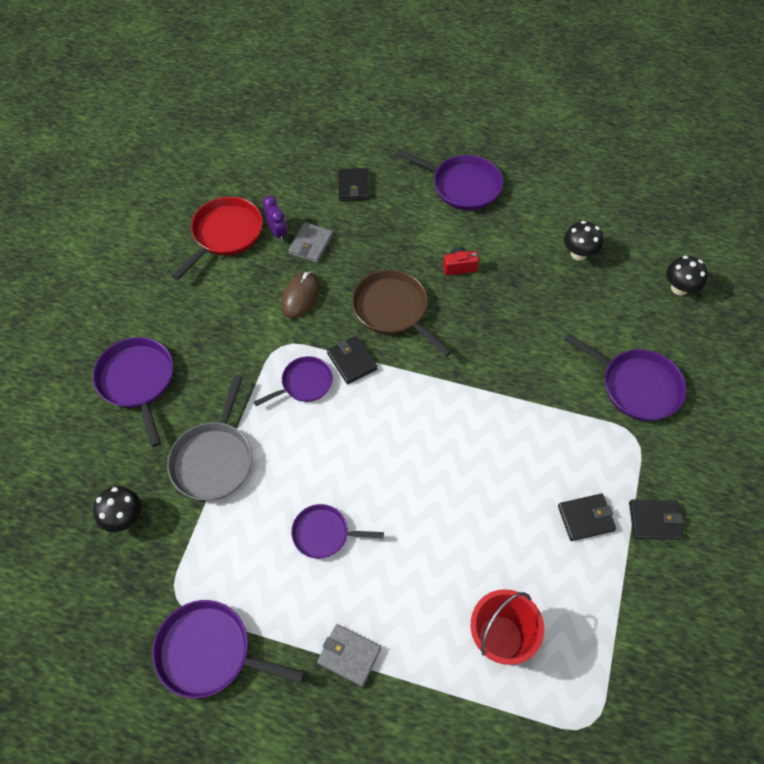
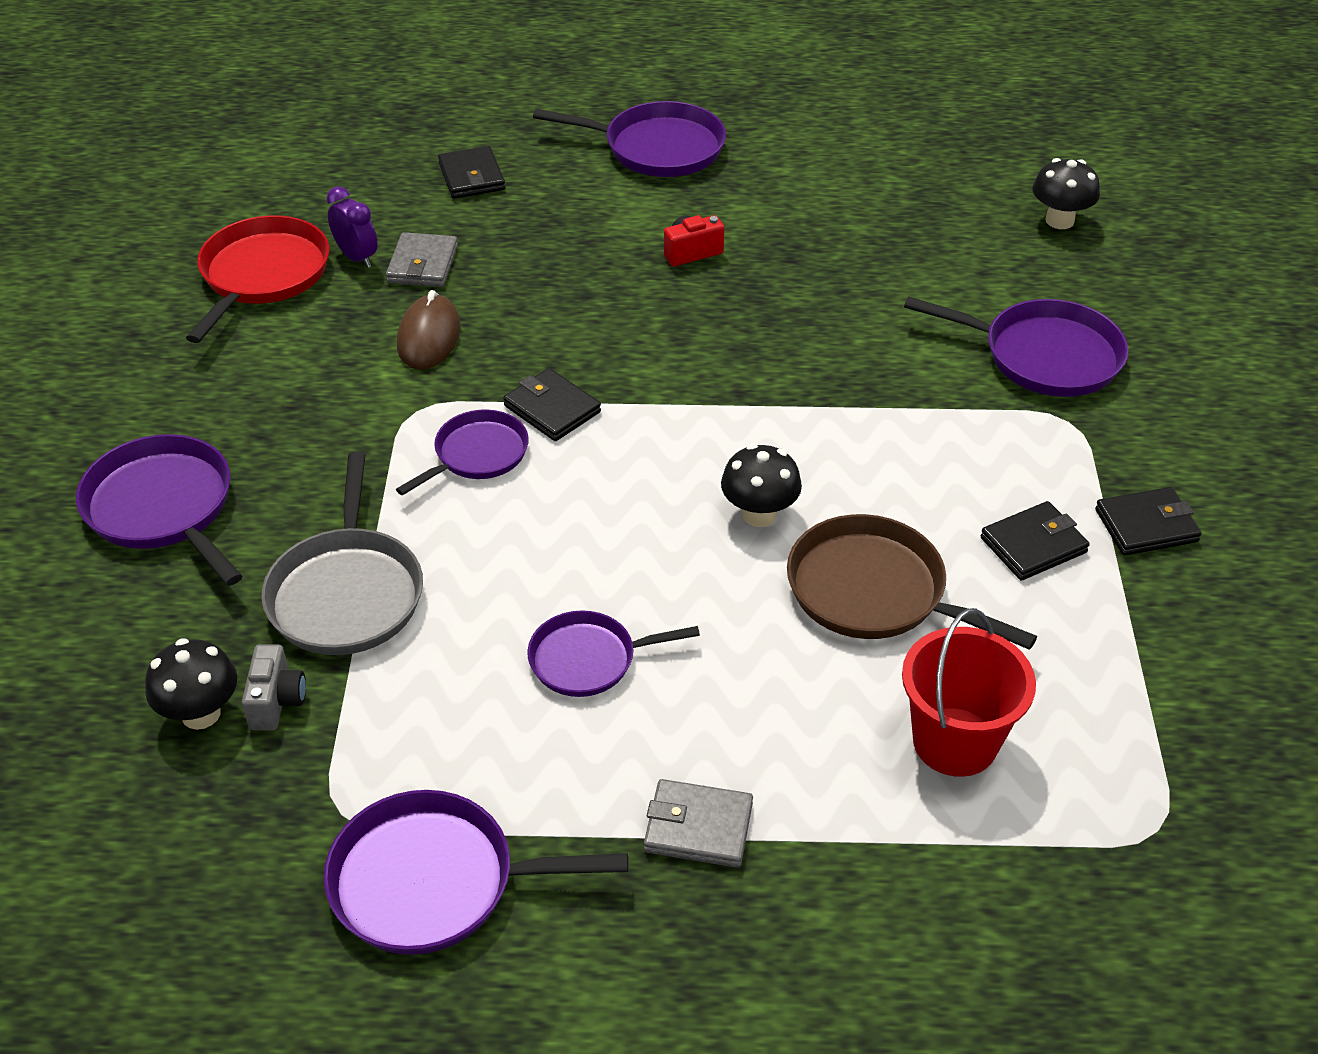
camera: 15 degrees left, 15 degrees down
brown pan [352,270,452,357] -> brown pan moved to [787,514,1037,650]
black mushroom [564,221,603,261] -> black mushroom moved to [721,444,802,527]
none -> grey camera [242,644,306,731]

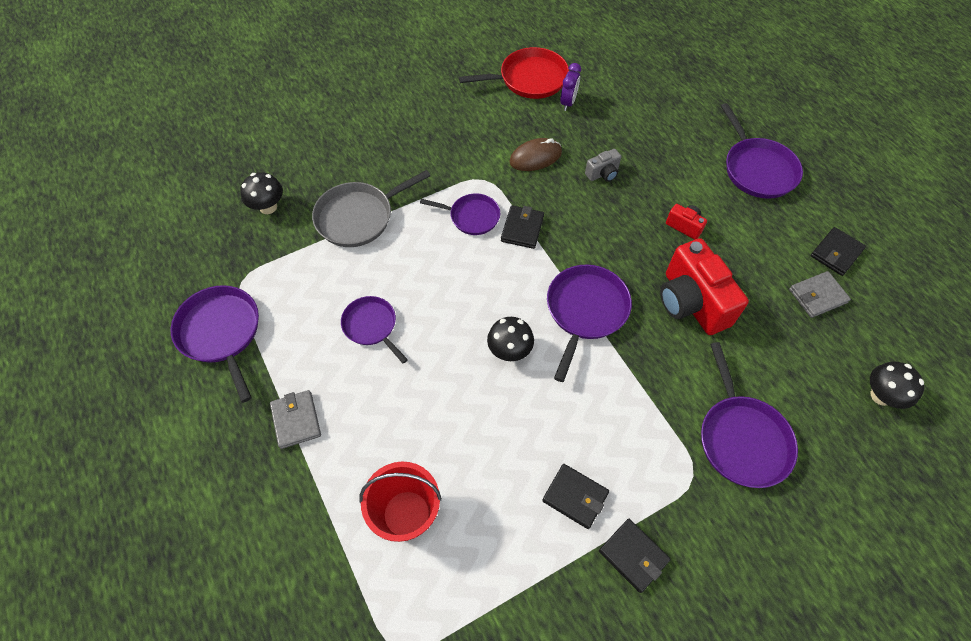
camera: 60 degrees right, 15 degrees up
purple pan [76,434,242,586] -> purple pan moved to [547,264,632,382]
grey camera [242,644,306,731] -> grey camera moved to [585,149,621,182]
grey wallet [386,232,458,287] -> grey wallet moved to [789,271,851,318]
black wallet [438,146,505,199] -> black wallet moved to [811,227,866,276]
brown pan [787,514,1037,650] -> none
none -> red camera [660,238,749,335]

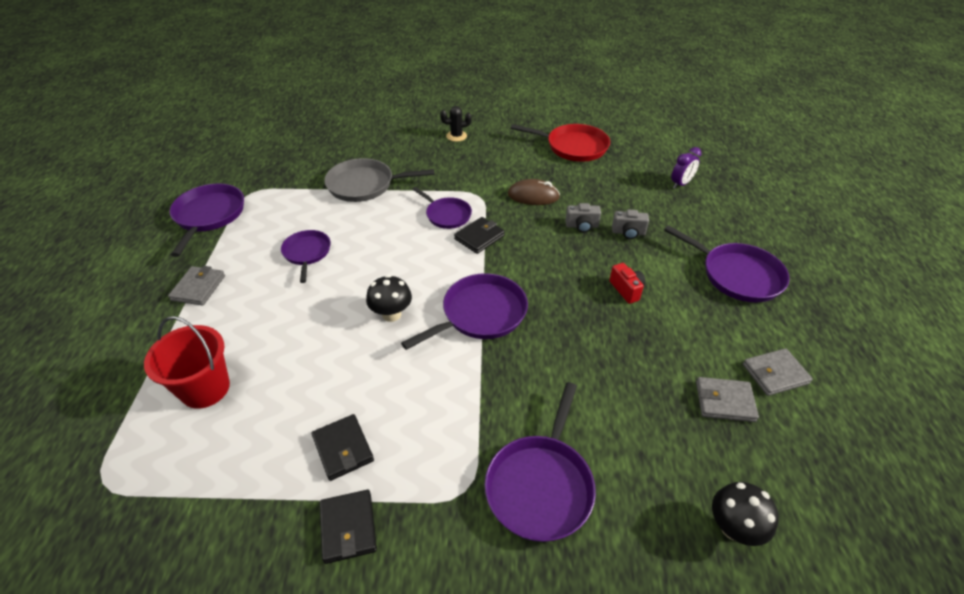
camera: 30 degrees right, 15 degrees down
black mushroom [240,172,283,214] -> none
purple clock [560,63,581,111] -> purple clock moved to [671,147,701,188]
red camera [660,238,749,335] -> none
purple pan [721,103,803,199] -> purple pan turned 60 degrees counterclockwise [664,225,790,303]
black wallet [811,227,866,276] -> grey wallet [743,348,813,396]
none -> black cactus [440,106,472,142]
none -> grey camera [612,209,649,239]

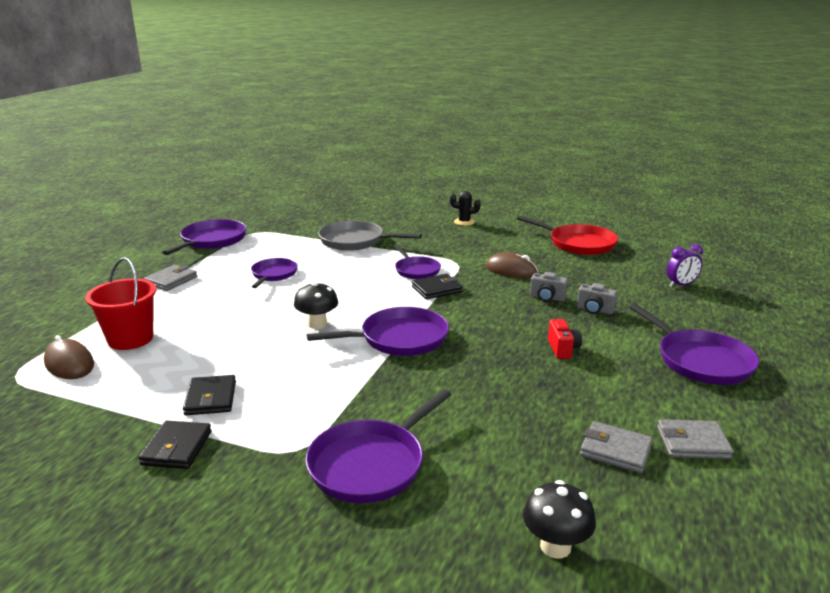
camera: 20 degrees right, 20 degrees down
none -> brown mouse [44,335,94,379]

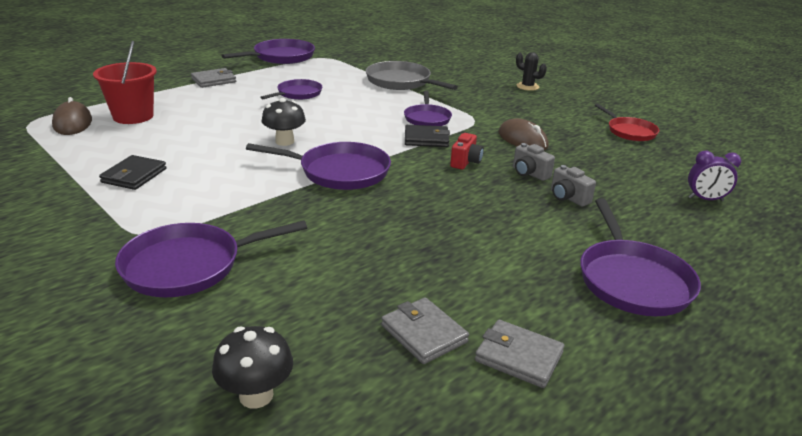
camera: 25 degrees right, 5 degrees up
black wallet [139,420,212,469] -> none
red pan [517,216,618,255] -> red pan [595,104,659,141], size x0.64
red camera [548,319,582,359] -> red camera moved to [450,133,484,170]

